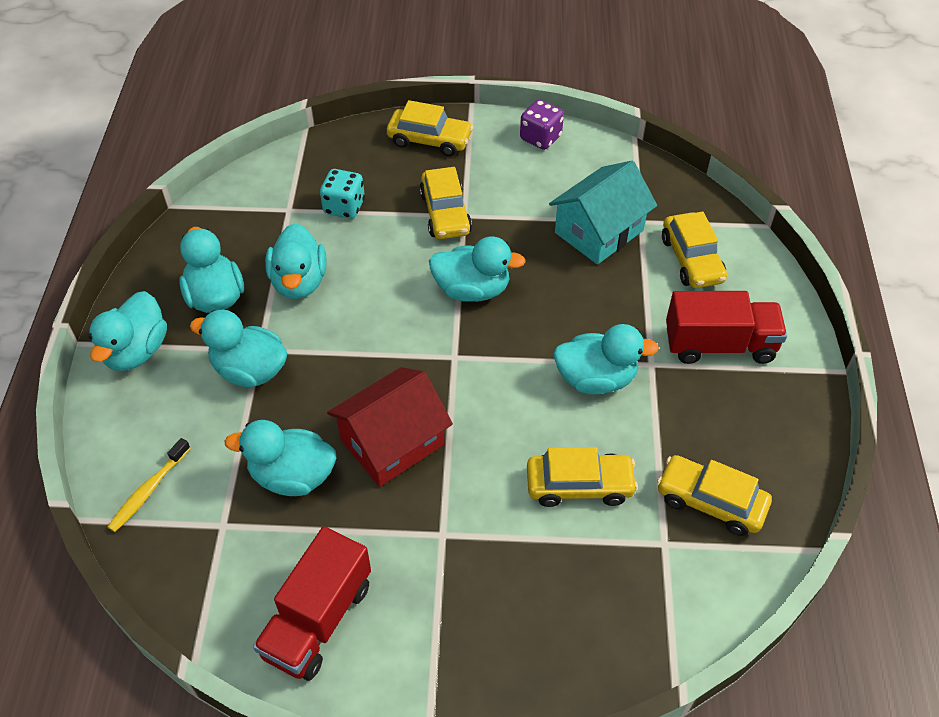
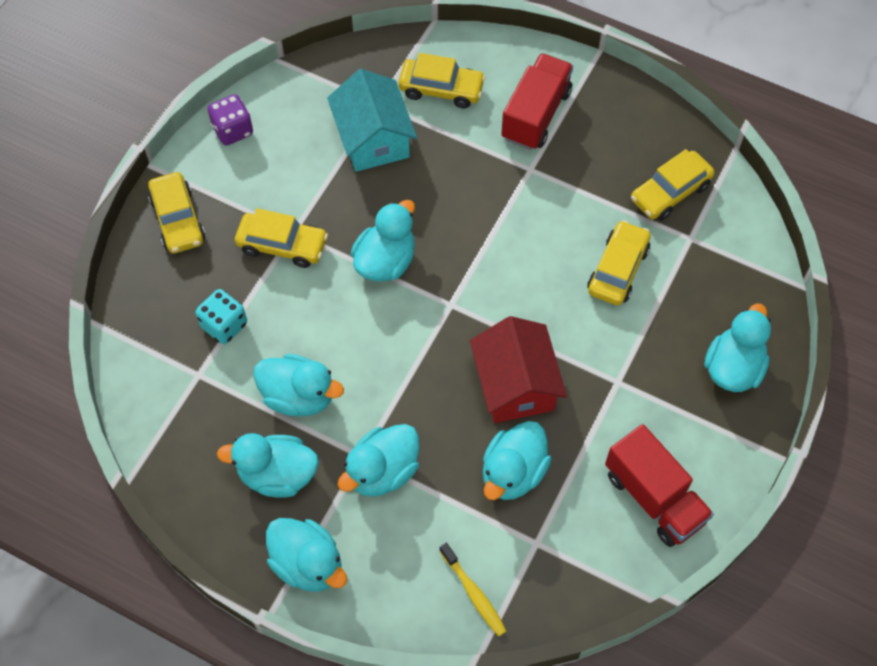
camera: 65 degrees left, 10 degrees up
yellow car [387,100,473,156] -> yellow car turned 120 degrees clockwise [148,172,205,253]
turquoise duck [553,324,659,394] -> turquoise duck moved to [704,303,771,392]

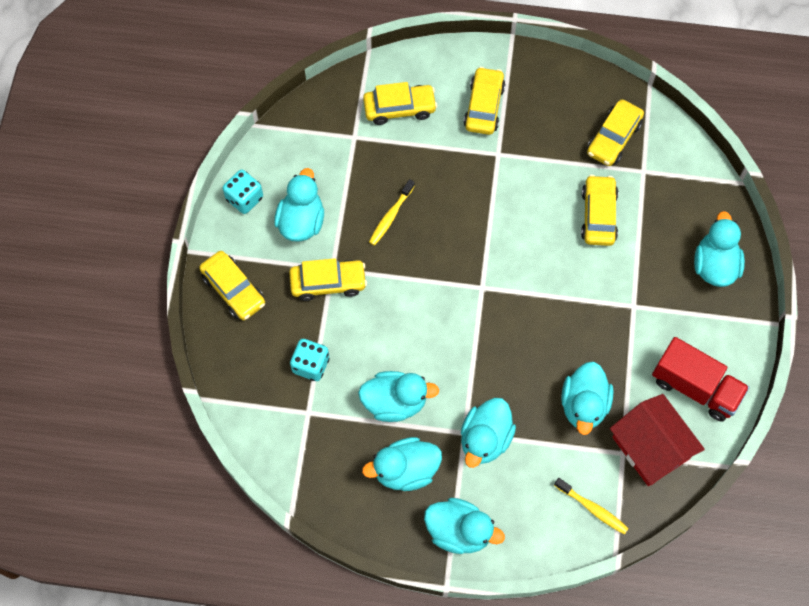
camera: 20 degrees left, 5 degrees up
purple dice [208,94,253,145] -> turquoise dice [223,170,263,214]
turquoise house [327,69,417,172] -> none
turquoise duck [351,200,415,282] -> turquoise duck moved to [274,168,324,242]
red house [470,316,567,423] -> red house moved to [610,394,705,486]
red truck [501,53,573,150] -> yellow car [463,67,505,135]
none -> yellow toothbrush [369,179,415,246]

